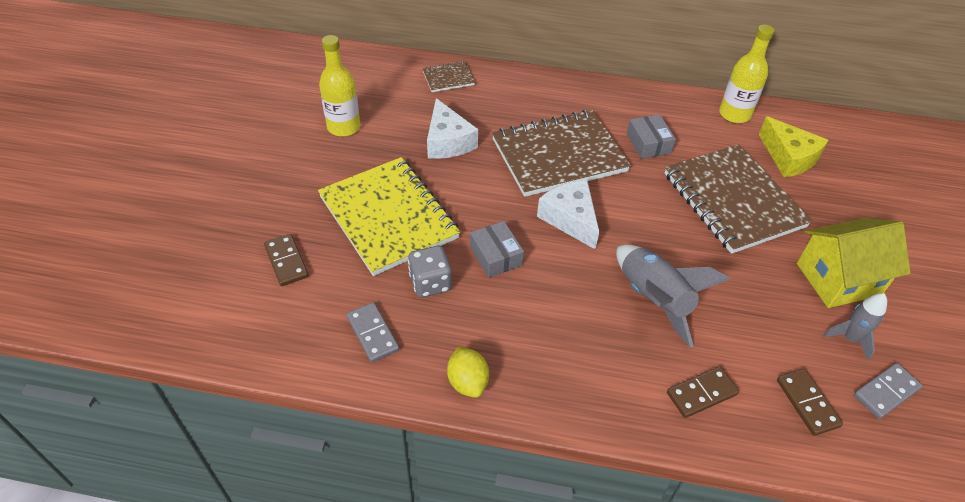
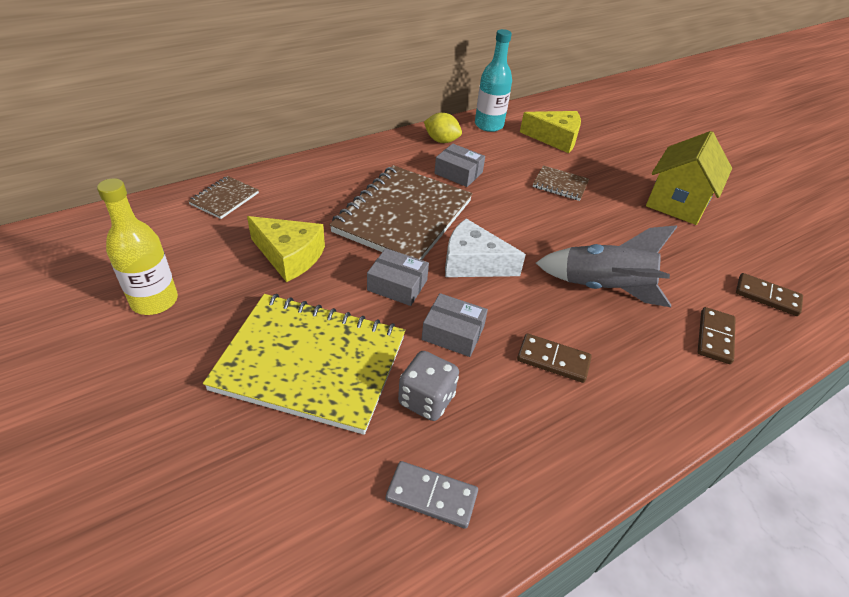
camera: 45 degrees left, 5 degrees down
brown domino [264,234,309,286] -> brown domino moved to [517,333,592,383]
white cheese [427,98,478,159] -> yellow cheese [247,216,325,282]
yellow lemon [447,347,489,398] -> yellow lemon moved to [424,113,462,143]
brown notebook [665,144,812,254] -> brown notebook [533,166,589,201], size x0.44
yellow bottle [719,25,774,123] -> turquoise bottle [475,29,512,132]
grey rocket [823,293,887,360] -> none
grey domino [854,363,923,419] -> none
none -> grey box [367,248,429,306]

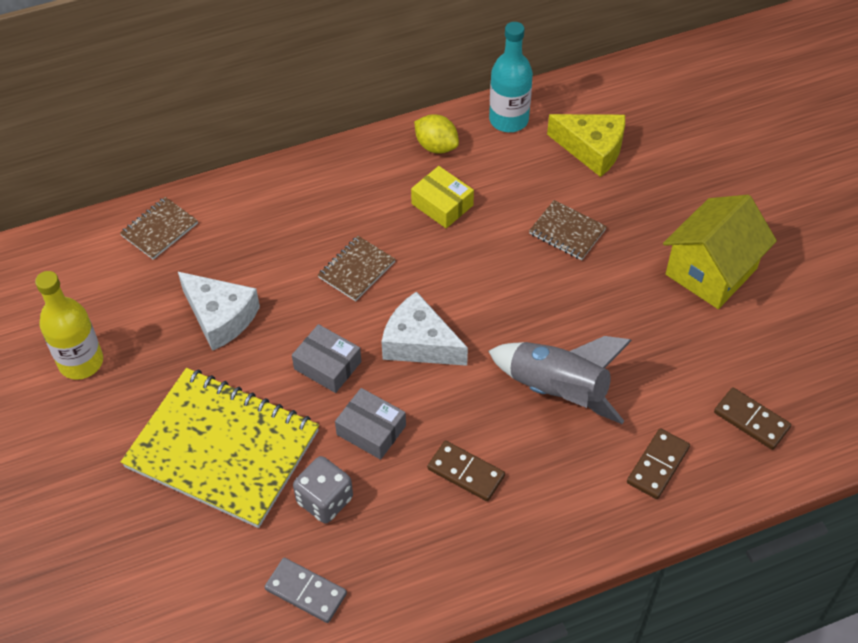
camera: 15 degrees right, 10 degrees up
yellow cheese [247,216,325,282] -> white cheese [178,272,260,351]
brown notebook [329,165,473,260] -> brown notebook [318,236,396,301], size x0.44
grey box [434,144,485,187] -> yellow box [411,166,474,228]

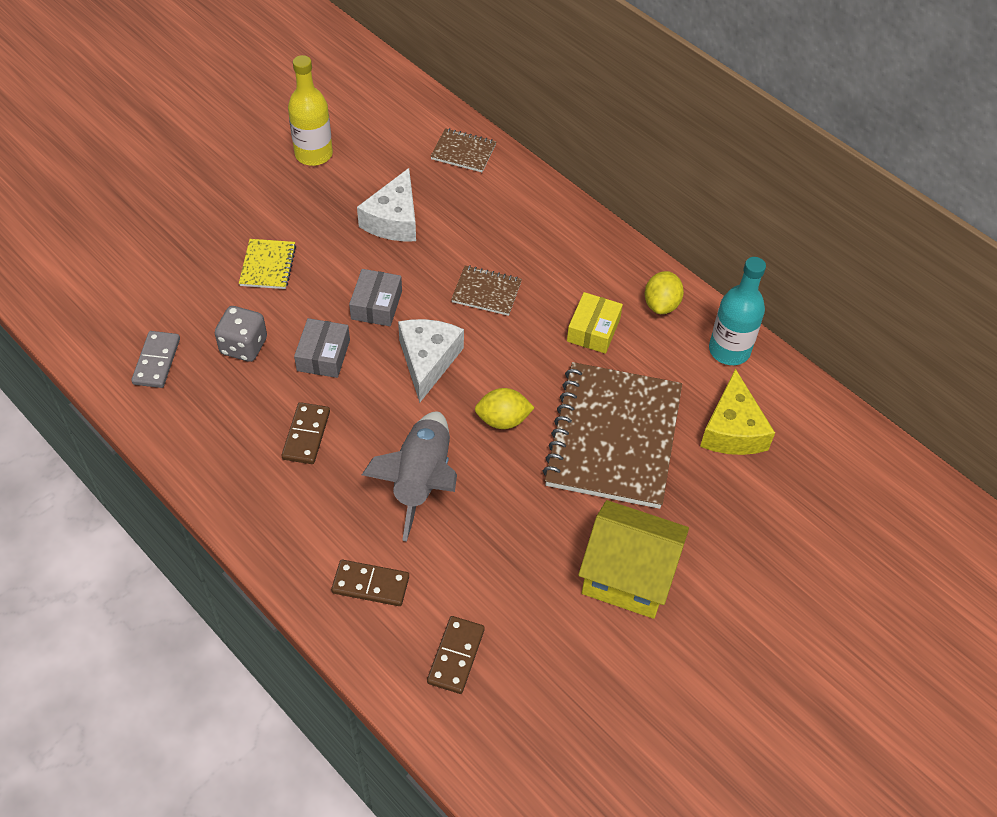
camera: 65 degrees right, 0 degrees up
yellow notebook [121,368,319,528] -> yellow notebook [239,239,296,289], size x0.44
brown notebook [529,200,607,260] -> brown notebook [543,362,682,509], size x2.26
none -> yellow lemon [475,388,535,429]

